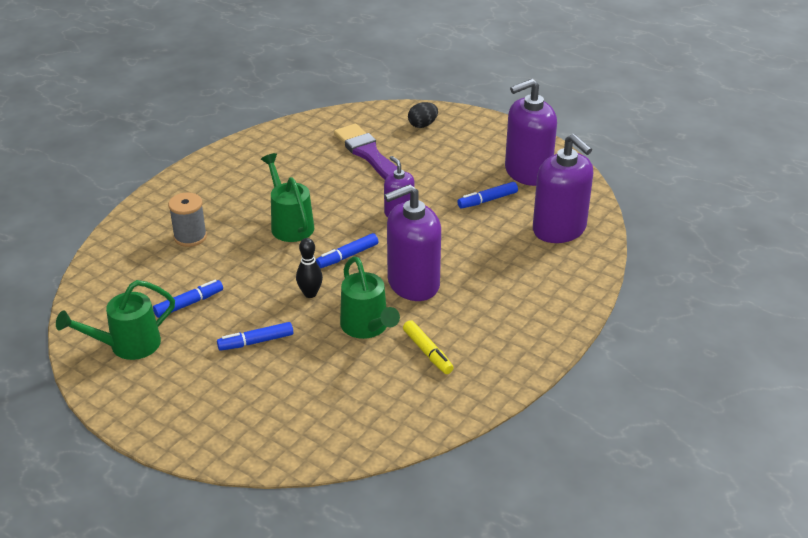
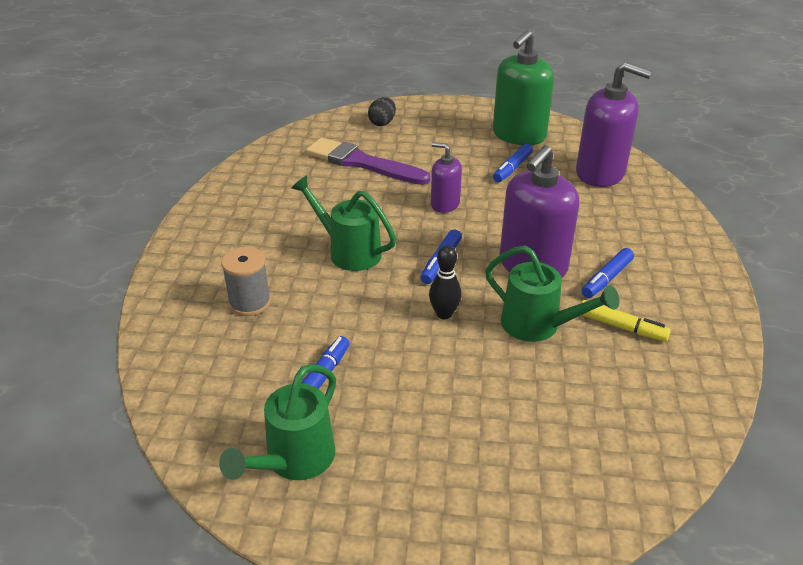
camera: 30 degrees left, 0 degrees up
blue marker [217,322,293,351] -> blue marker moved to [582,248,634,298]
purple soap dispenser [505,79,557,186] -> green soap dispenser [493,30,554,145]

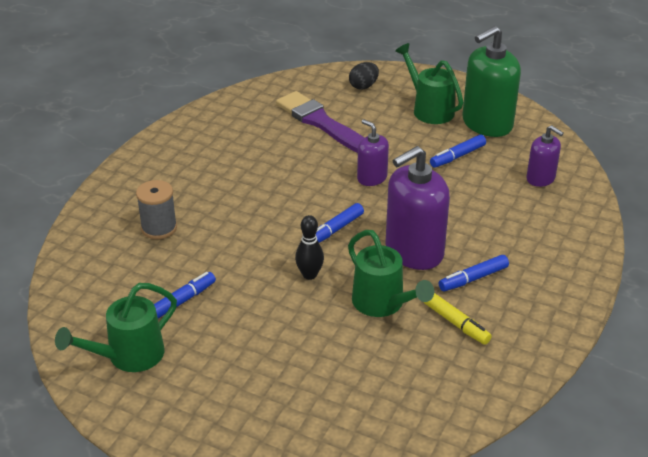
camera: 20 degrees right, 0 degrees up
green watering can [291,175,396,271] -> green watering can moved to [395,43,463,124]
purple soap dispenser [576,62,652,187] -> purple soap dispenser [526,125,564,187], size x0.55

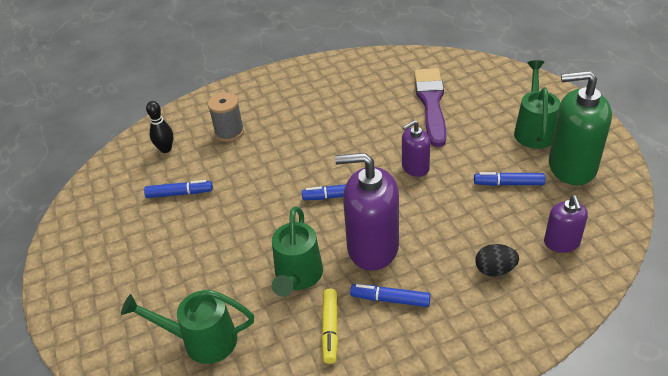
camera: 45 degrees right, 5 degrees up
green watering can [55,283,177,372] -> green watering can moved to [121,290,254,364]
black bowling pin [295,215,324,280] -> black bowling pin moved to [146,101,173,153]
black egg [349,62,379,89] -> black egg moved to [475,244,519,277]
purple soap dispenser [357,119,389,186] -> purple soap dispenser turned 120 degrees counterclockwise [402,120,430,177]

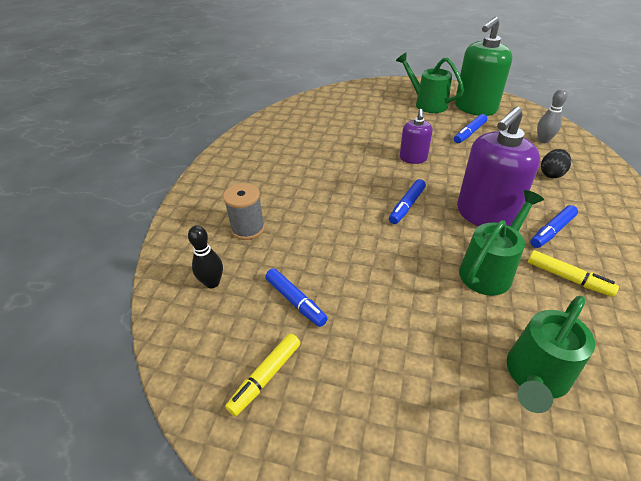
camera: 55 degrees left, 0 degrees up
blue marker [144,180,213,198] -> blue marker turned 105 degrees clockwise [265,268,328,327]
green watering can [272,207,323,297] -> green watering can turned 90 degrees counterclockwise [459,190,544,296]
purple brush [414,68,446,147] -> none
purple soap dispenser [544,195,588,253] -> grey bowling pin [537,89,568,143]
none -> yellow marker [225,333,300,416]

